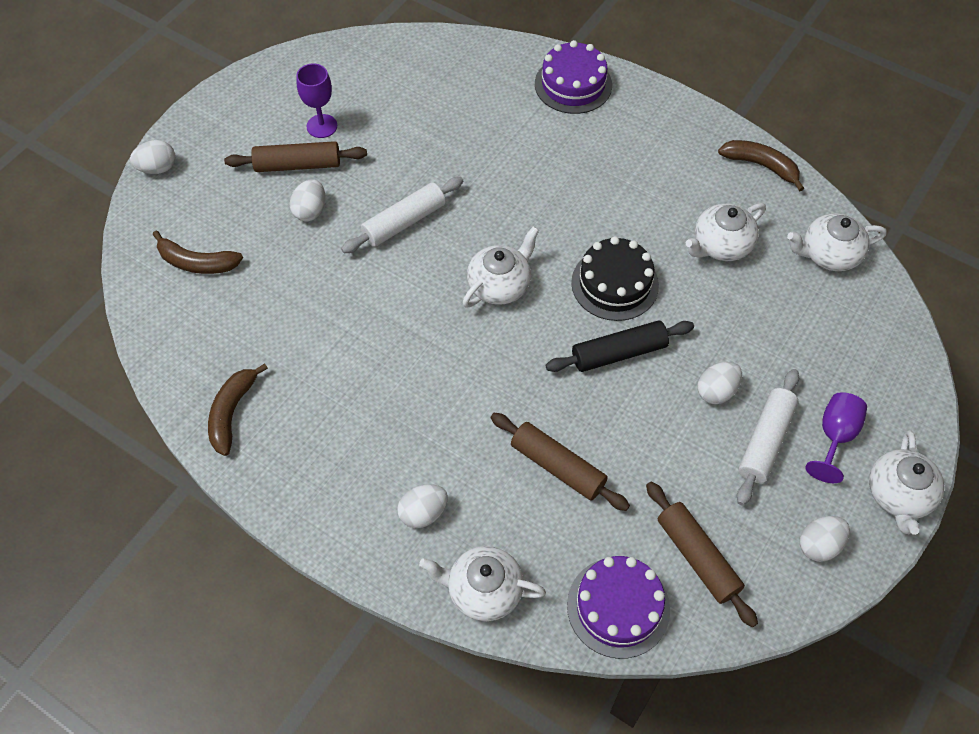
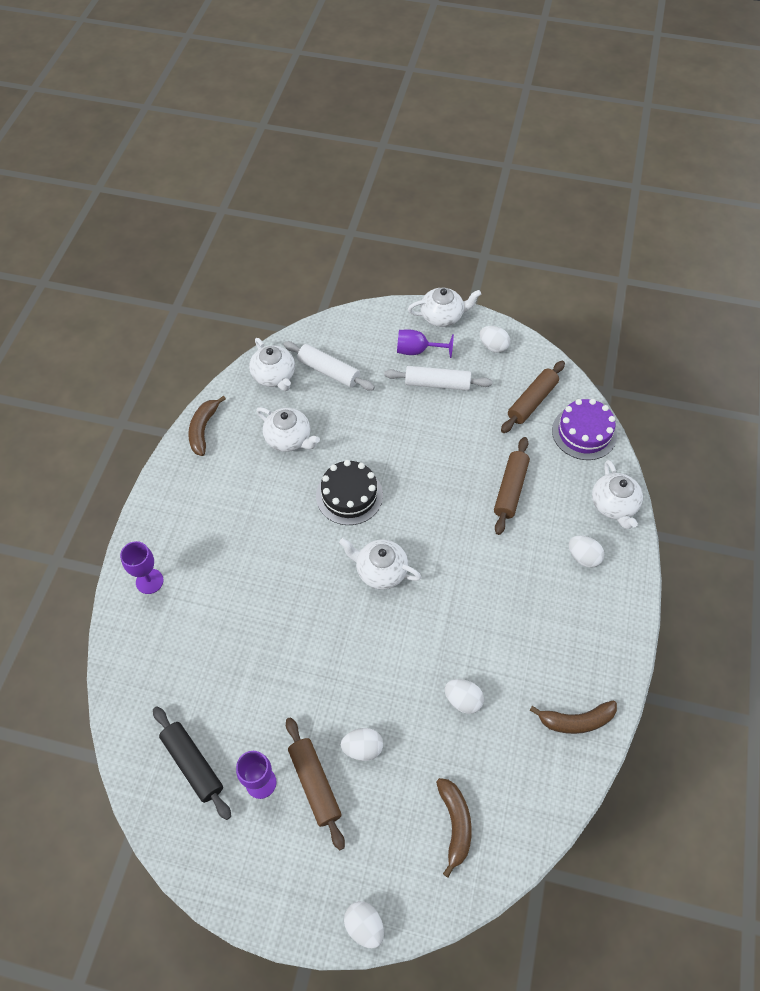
camera: 110 degrees left, 0 degrees up
white rolling pin [341,177,463,253] -> white rolling pin moved to [284,341,375,391]
purple cake [535,40,612,114] -> purple goblet [120,541,163,594]
black rolling pin [545,321,694,372] -> black rolling pin moved to [153,706,231,820]
white egg [697,362,742,404] -> white egg moved to [445,679,484,714]

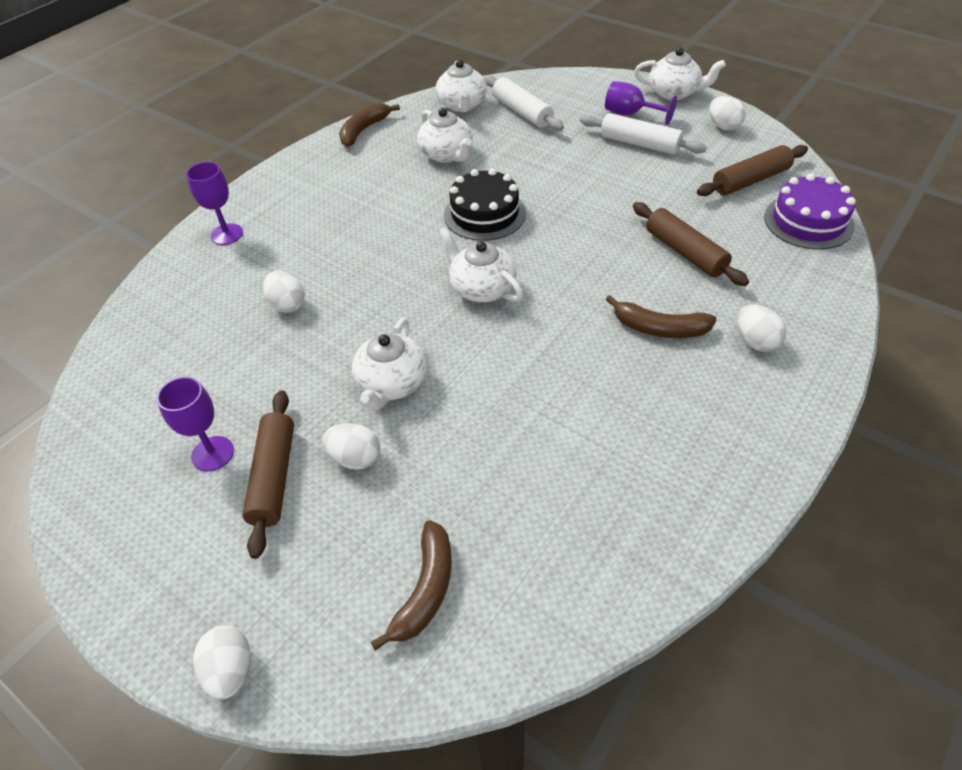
camera: 25 degrees right, 10 degrees down
black rolling pin [153,706,231,820] -> none
white egg [445,679,484,714] -> white egg moved to [263,271,305,313]
brown rolling pin [494,437,530,535] -> brown rolling pin turned 75 degrees counterclockwise [633,202,749,286]
brown banana [530,701,617,734] -> brown banana moved to [606,295,717,338]
white teapot [592,460,643,529] -> white teapot moved to [352,318,427,411]

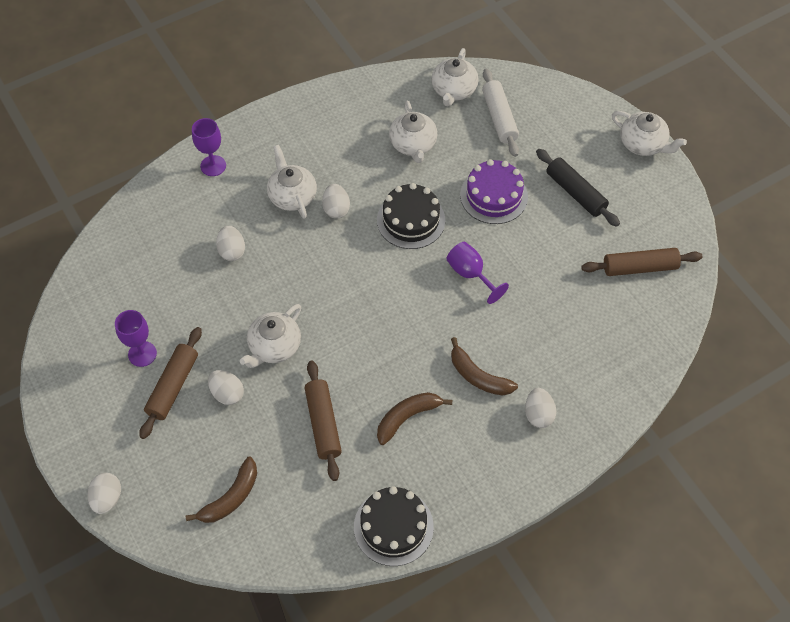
camera: 20 degrees right, 10 degrees up
brown banana [339,103,400,147] -> brown banana moved to [377,392,452,445]
white teapot [439,227,523,303] -> white teapot moved to [267,145,317,219]
white rolling pin [580,113,707,155] -> black rolling pin [536,149,620,227]
purple goblet [605,81,677,125] -> purple goblet moved to [447,242,509,304]
brown rolling pin [633,202,749,286] -> brown rolling pin moved to [305,360,342,481]
white egg [709,96,746,131] -> white egg moved to [322,184,350,218]
purple cake [764,174,856,250] -> purple cake moved to [460,159,528,224]
none -> black cake [354,486,434,566]

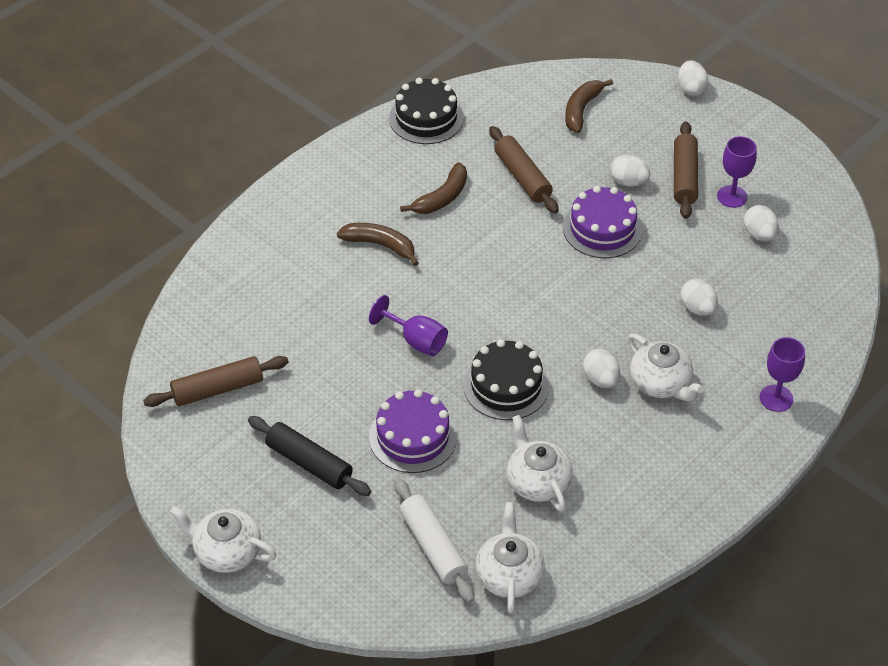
camera: 165 degrees right, 10 degrees down
white teapot [240,304,301,368] -> purple cake [563,186,642,258]
white egg [525,388,556,428] -> white egg moved to [744,205,779,241]

